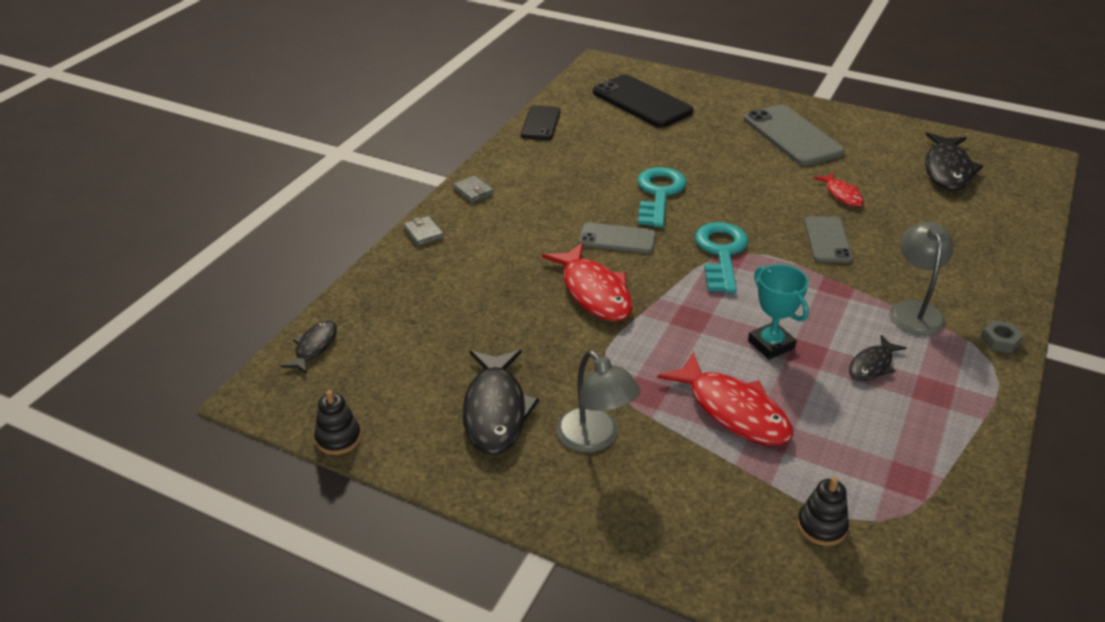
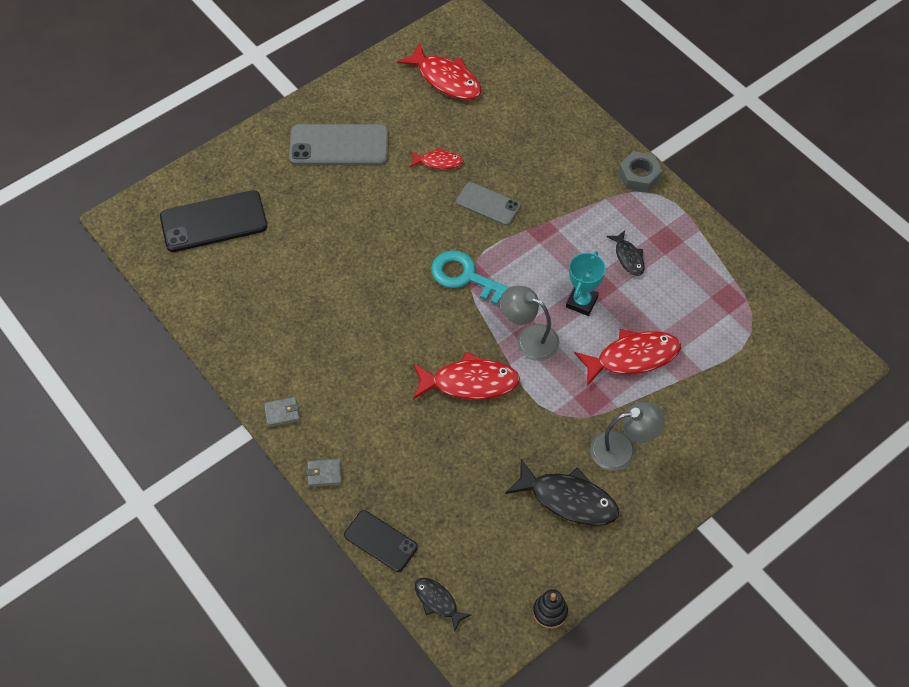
camera: 65 degrees left, 20 degrees up
black phone [521,105,561,140] -> black phone moved to [344,510,418,572]
grey phone [579,222,656,253] -> none
turquoise key [637,167,686,227] -> none
turquoise trophy [748,264,809,360] -> turquoise trophy turned 60 degrees counterclockwise [566,251,606,316]
black stacking toy [797,477,849,546] -> none
grey lamp [890,222,953,336] -> grey lamp moved to [501,286,559,361]
black fish [925,132,983,191] -> red fish [397,43,481,100]
grey nut [981,320,1024,353] -> grey nut [618,151,663,192], size x1.62

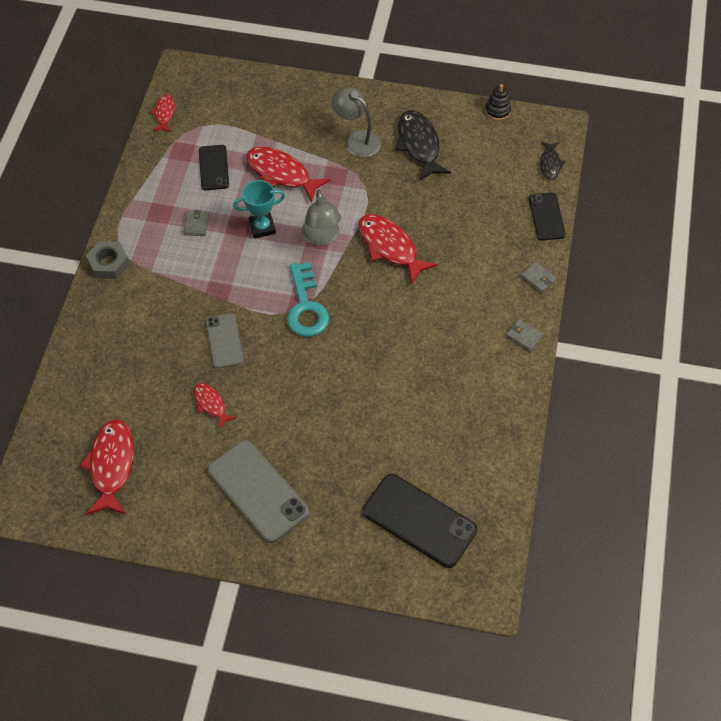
camera: 130 degrees left, 0 degrees up
black fish [607,230,645,276] -> grey wallet [183,210,209,236]
none -> red fish [150,95,175,132]
none -> black phone [199,145,229,191]

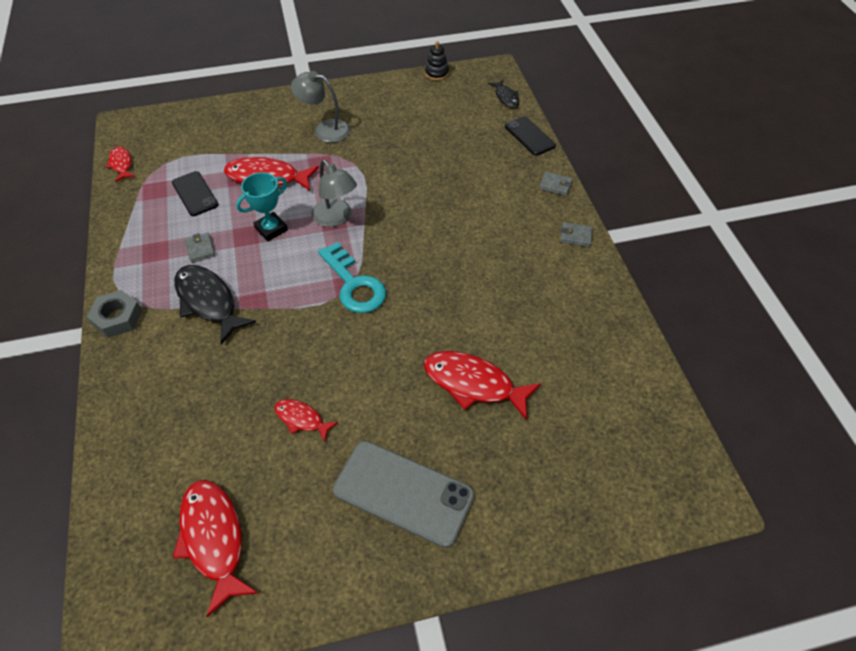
camera: 25 degrees left, 5 degrees down
grey phone [206,313,243,369] -> none
red fish [358,214,437,285] -> red fish moved to [424,351,541,420]
black phone [363,474,477,568] -> none
black fish [396,110,451,181] -> black fish moved to [174,265,256,344]

